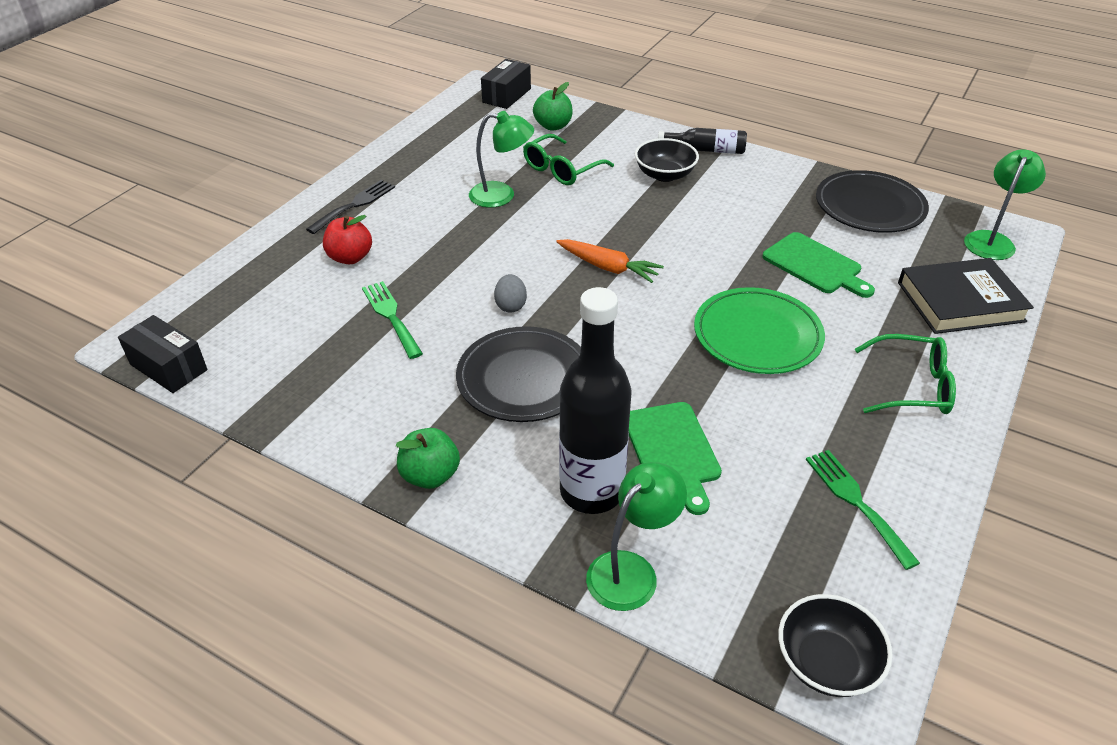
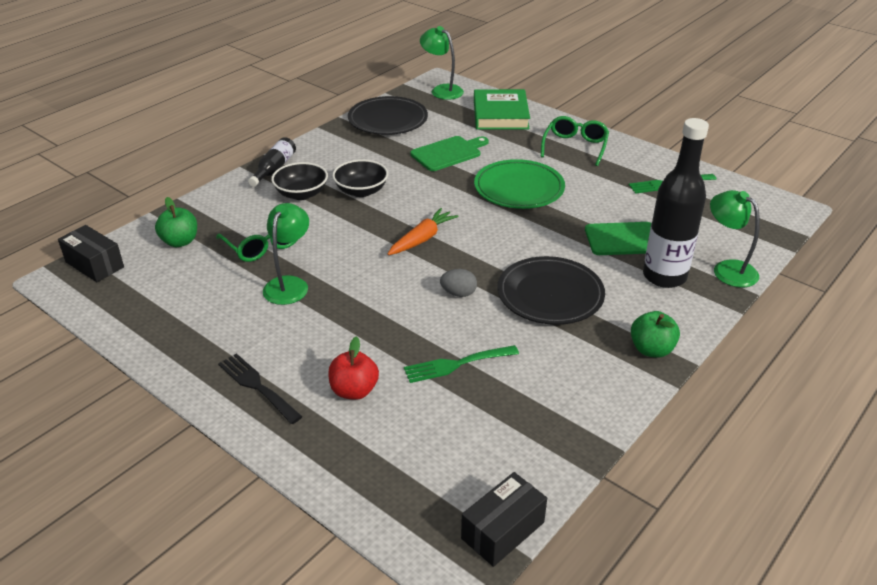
camera: 80 degrees left, 5 degrees down
black bowl [778,594,893,697] -> black bowl moved to [332,159,388,197]
black book [898,258,1034,334] -> green book [474,89,530,129]

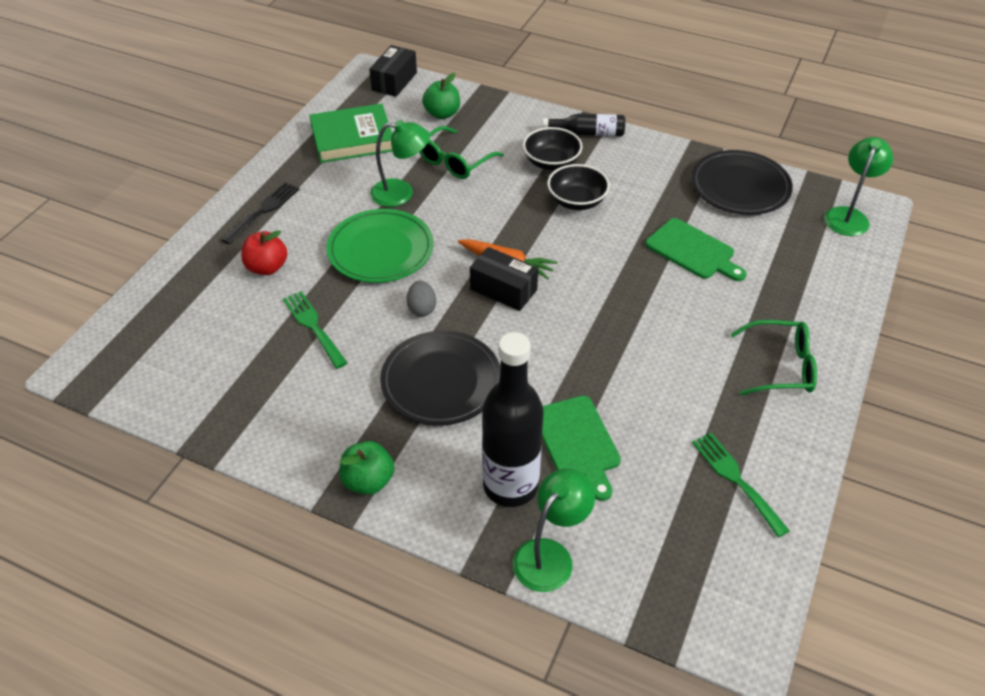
camera: 75 degrees right, 10 degrees up
black box [461,472,547,567] -> black box moved to [470,247,538,311]
green book [474,89,530,129] -> green book moved to [310,103,392,163]
green plate [474,159,565,209] -> green plate moved to [326,209,434,283]

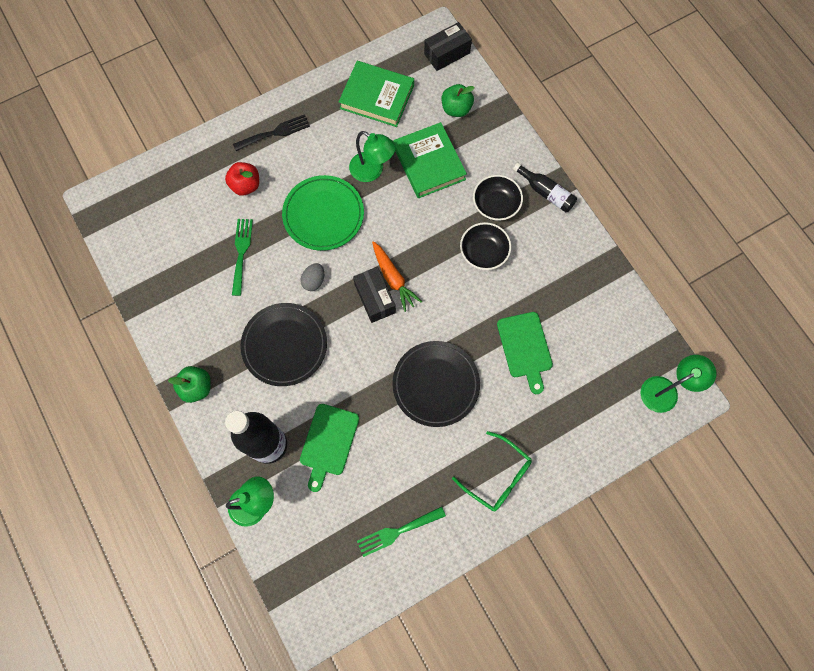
camera: 35 degrees right, 25 degrees up
green glasses [420,126,504,179] -> green book [393,122,467,198]
black plate [691,150,793,215] -> black plate moved to [392,341,480,427]
green fork [692,433,790,538] -> green fork turned 120 degrees counterclockwise [357,506,446,557]

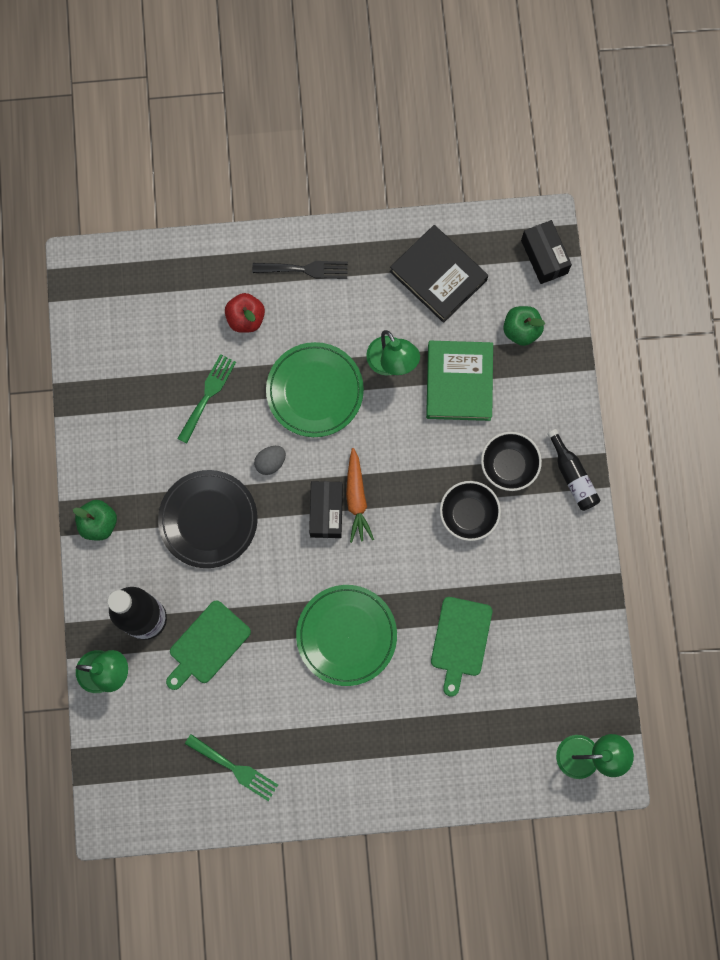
camera: 25 degrees right, 5 degrees up
green book [339,61,414,127] -> black book [390,225,488,323]
green fork [357,506,446,557] -> green fork turned 150 degrees counterclockwise [185,734,278,801]
black plate [392,341,480,427] -> green plate [296,585,397,686]
black box [424,22,472,71] -> black box turned 75 degrees clockwise [521,220,572,284]
green glasses [452,431,532,512] -> none

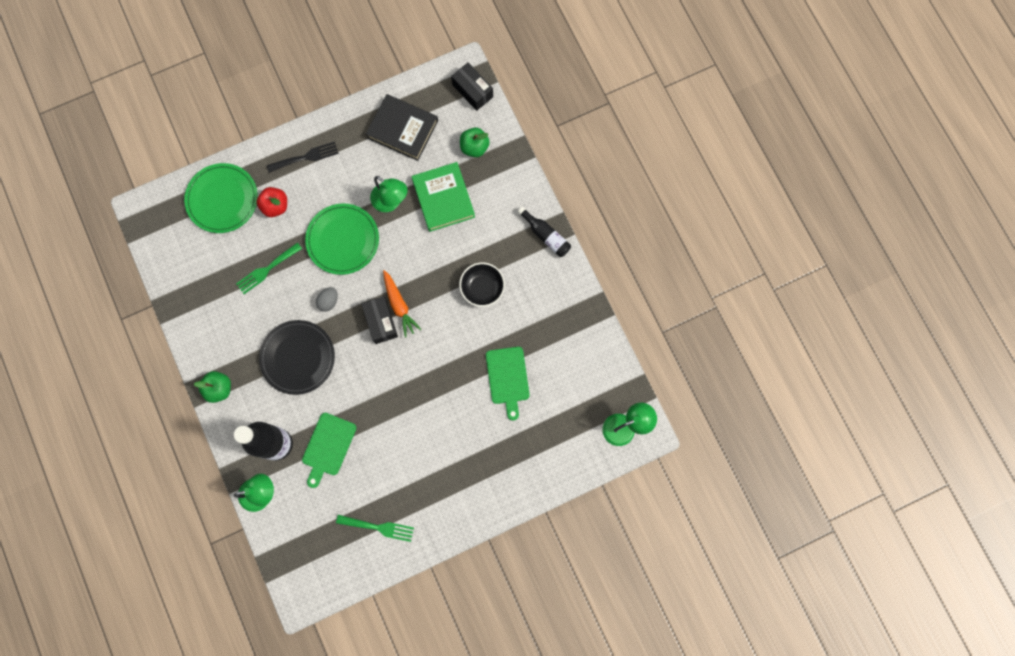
camera: 20 degrees left, 0 degrees up
green fork [177,354,236,444] -> green fork turned 135 degrees counterclockwise [236,242,302,294]
green plate [296,585,397,686] -> green plate moved to [184,163,258,233]
black bowl [481,432,542,491] -> none

